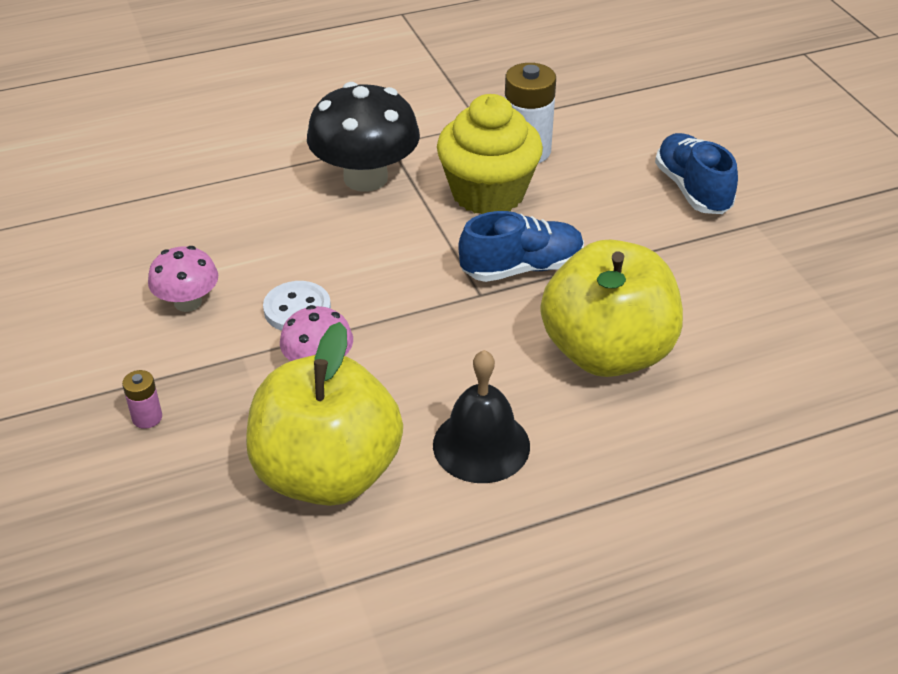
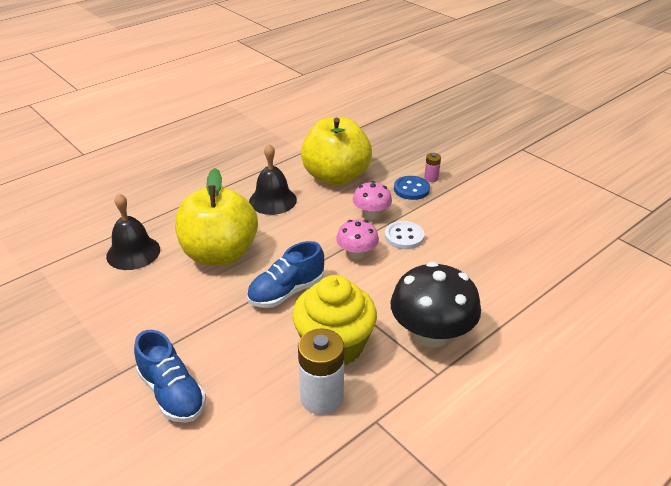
camera: 160 degrees right, 5 degrees down
pink mushroom [148,246,218,312] -> pink mushroom moved to [336,220,379,260]
none -> black bell [106,193,160,270]
none -> blue button [394,176,430,200]

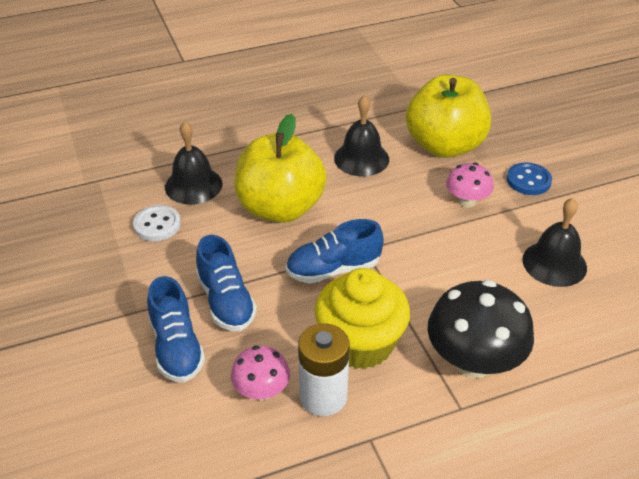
camera: 20 degrees right, 5 degrees up
pink mushroom [336,220,379,260] -> pink mushroom moved to [231,346,290,401]
white button [385,221,424,249] -> white button moved to [133,205,181,241]
pink battery [424,153,441,182] -> none
none -> blue shoe [196,235,257,331]
none -> black bell [523,198,587,287]

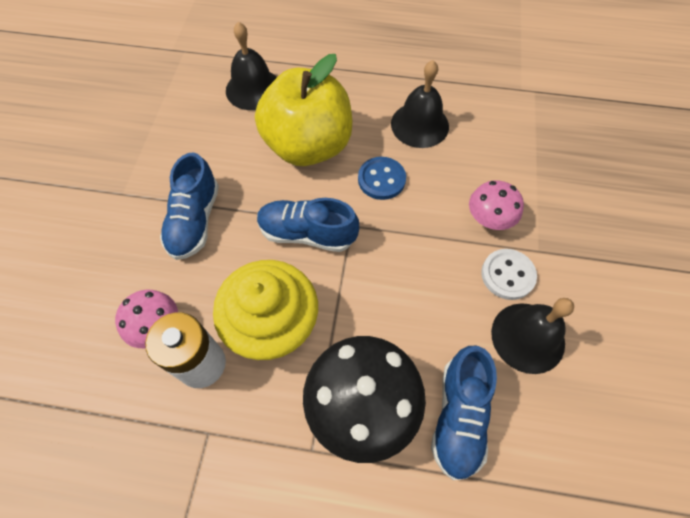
camera: 30 degrees right, 20 degrees up
white button [133,205,181,241] -> white button moved to [481,249,537,300]
blue shoe [147,276,205,382] -> blue shoe moved to [431,346,497,480]
yellow apple [406,74,491,158] -> none
blue button [507,163,552,195] -> blue button moved to [358,157,406,200]

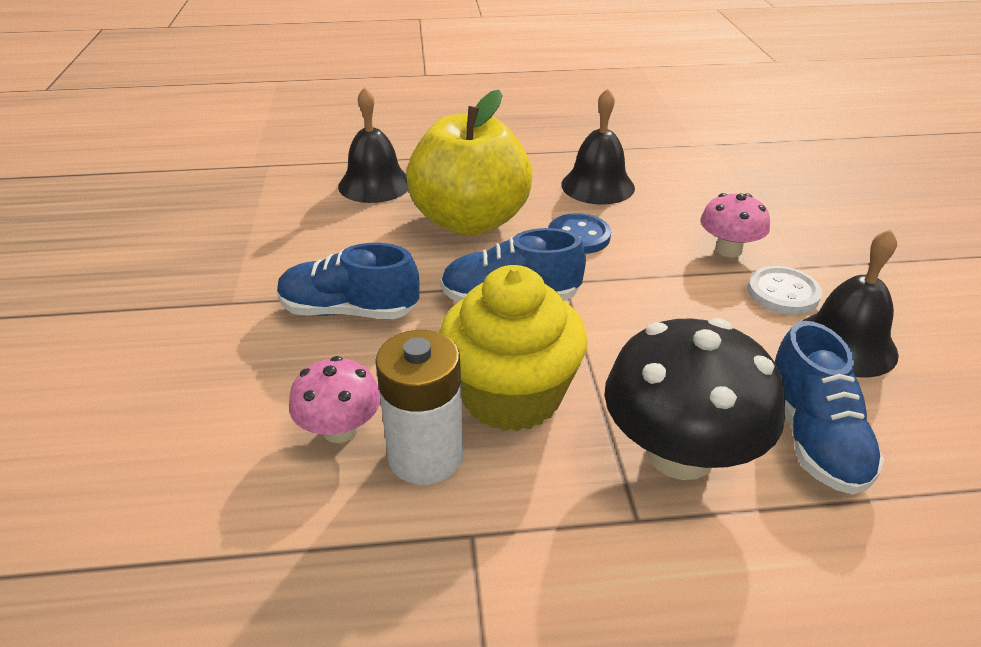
camera: 15 degrees left, 25 degrees down
blue shoe [160,153,219,260] -> blue shoe turned 105 degrees clockwise [277,243,420,319]

